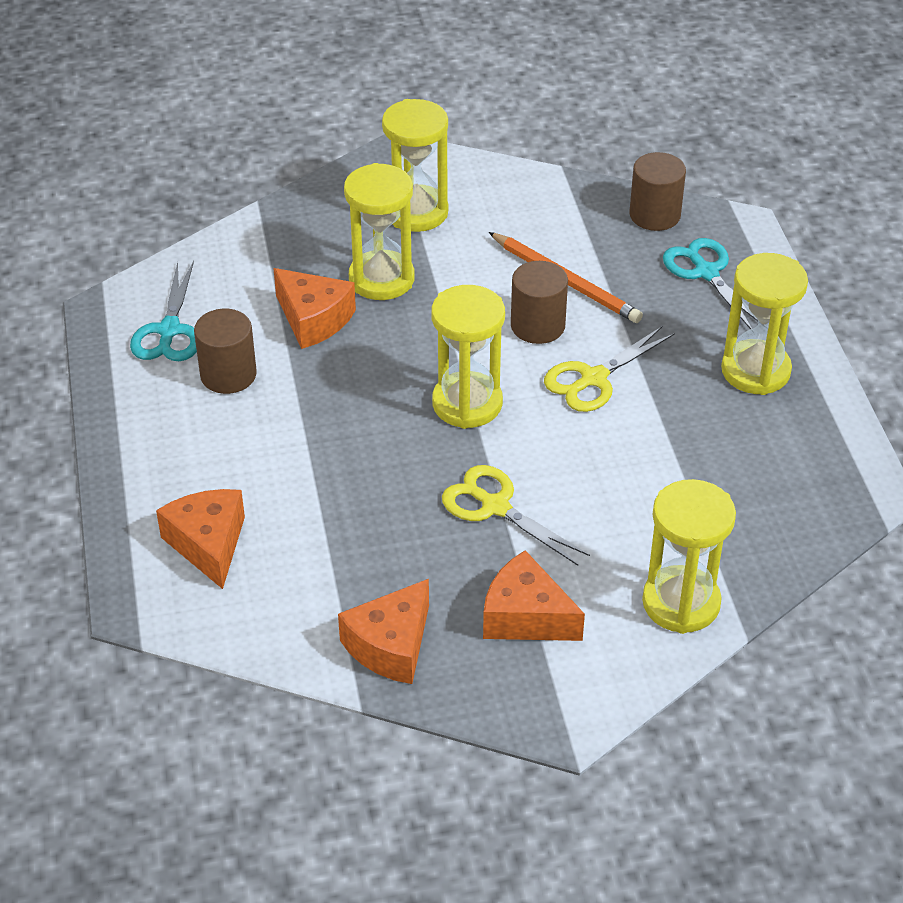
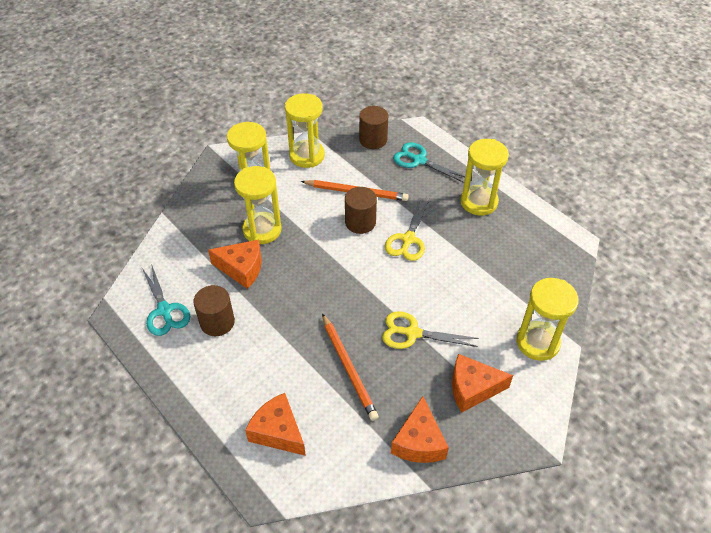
camera: 30 degrees left, 5 degrees up
yellow hourglass [431,285,505,429] -> yellow hourglass moved to [285,93,325,168]
none -> orange pencil [322,313,379,421]

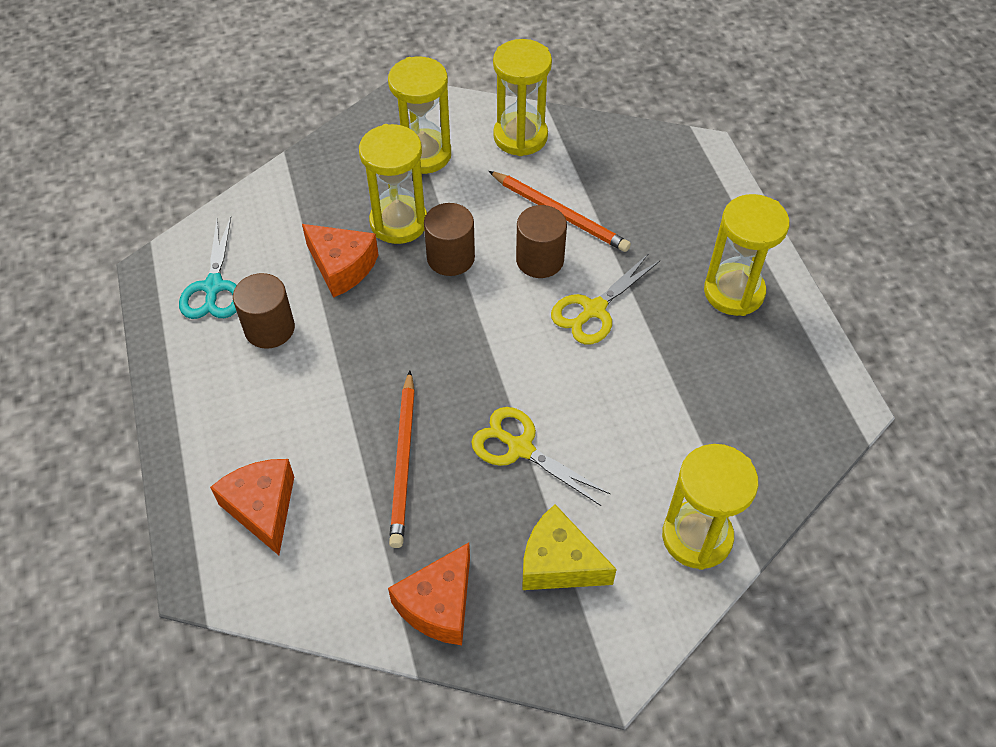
camera: 25 degrees right, 5 degrees up
brown cylinder [359,106,388,149] -> brown cylinder moved to [424,203,475,276]
turquoise scissors [393,142,465,183] -> none
orange cheese [452,354,513,413] -> yellow cheese [522,504,617,590]

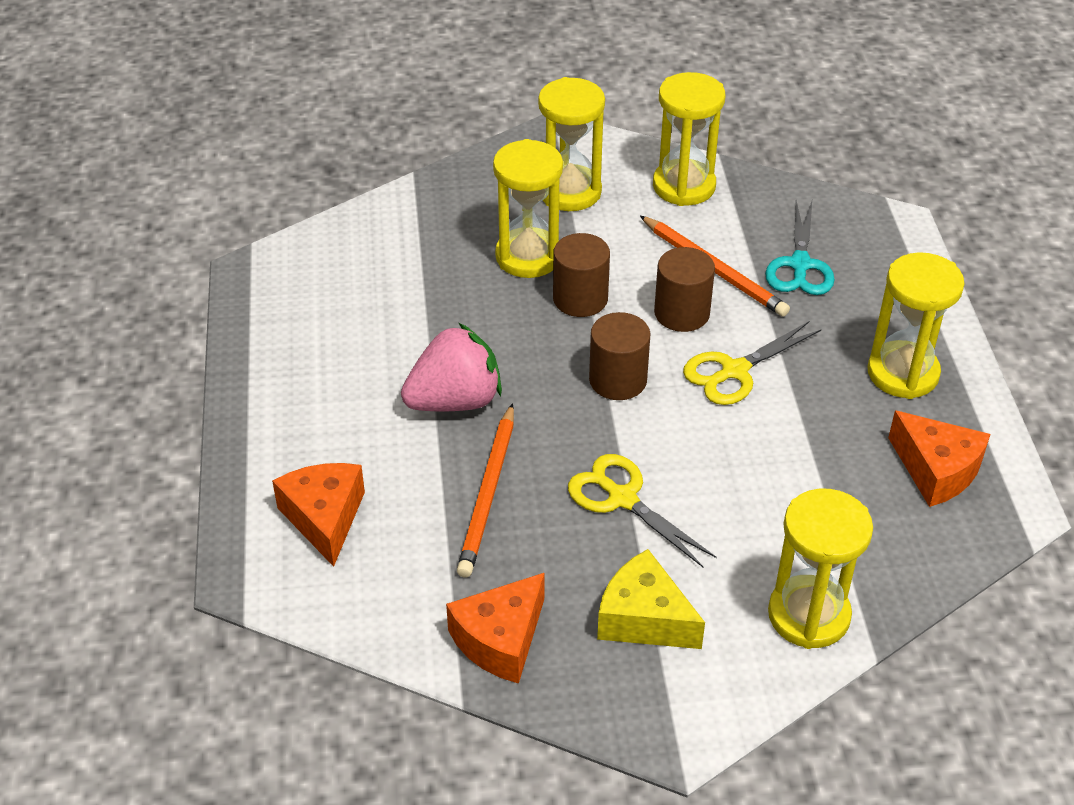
camera: 10 degrees right, 10 degrees down
turquoise scissors [179,217,237,319] -> turquoise scissors moved to [765,200,835,295]
brown cylinder [233,273,295,349] -> brown cylinder moved to [589,312,651,400]
orange cheese [302,224,379,298] -> orange cheese moved to [888,410,991,507]
none -> pink strawberry [401,323,502,411]

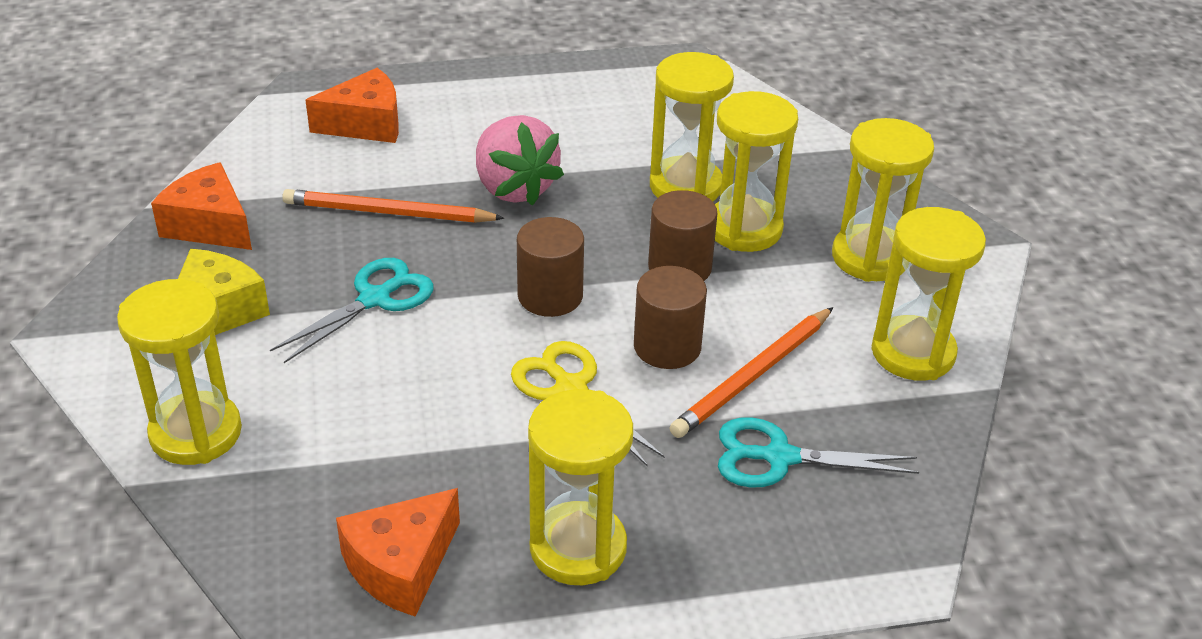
camera: 85 degrees right, 5 degrees down
yellow scissors [568,454,717,567] -> turquoise scissors [270,258,434,363]
none -> yellow hourglass [650,52,734,202]

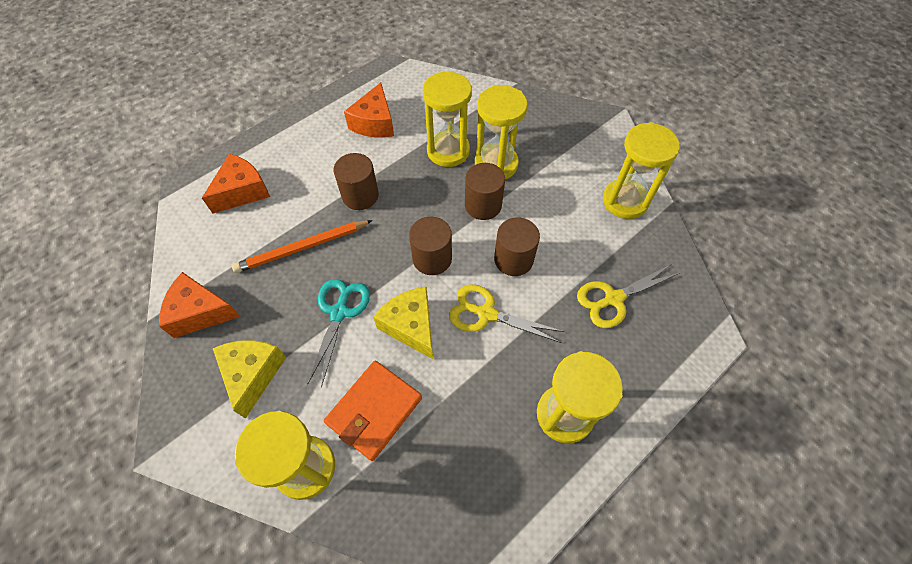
camera: 30 degrees left, 20 degrees up
orange cheese [336,488,460,617] -> orange cheese moved to [344,83,394,138]
pink strawberry [476,115,564,206] -> brown cylinder [333,153,379,210]
orange pencil [669,307,833,438] -> none
turquoise scissors [718,417,919,488] -> yellow scissors [577,264,680,328]
yellow hourglass [832,118,934,282] -> none
none -> orange wallet [324,361,422,461]
none -> yellow cheese [373,286,433,359]

